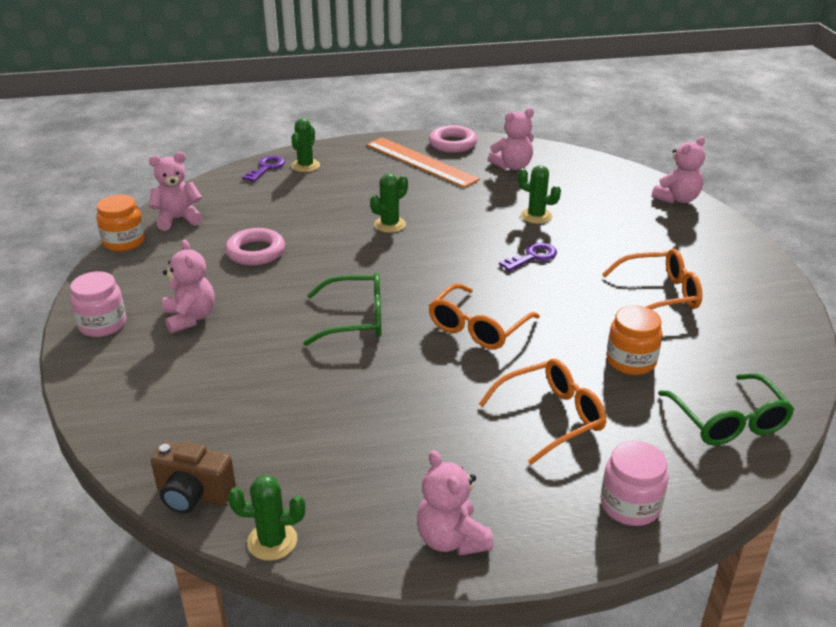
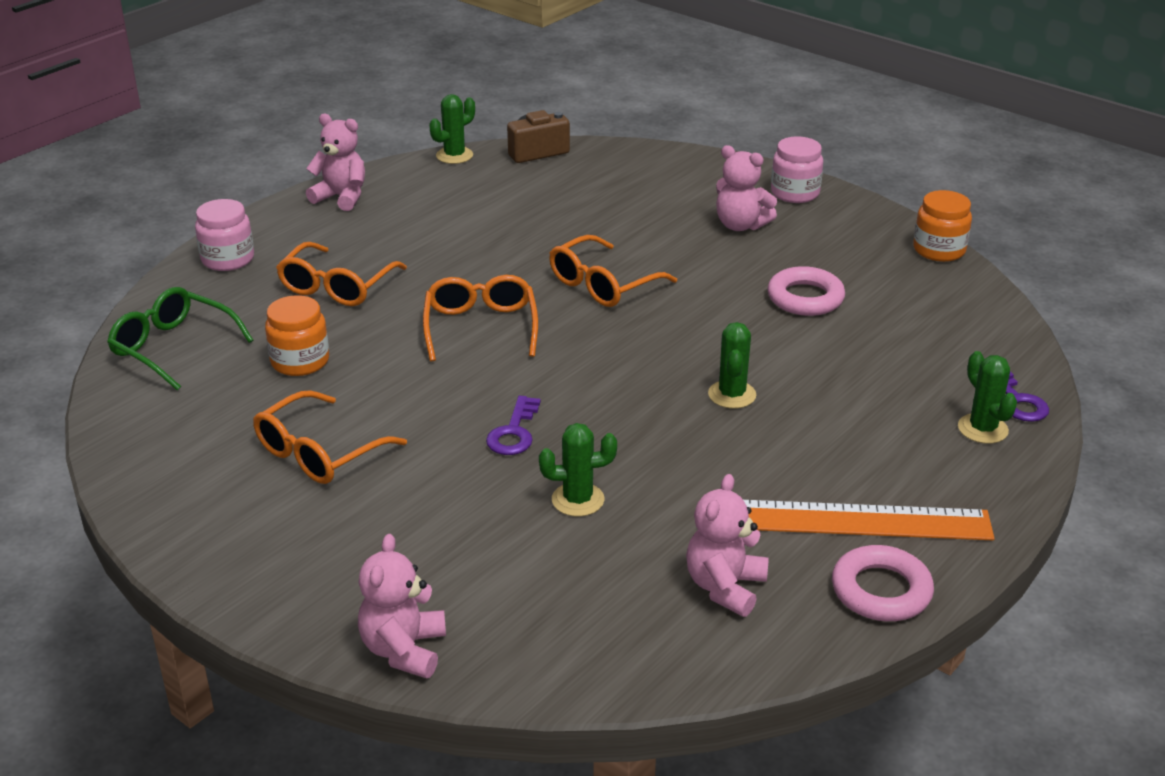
camera: 140 degrees right, 0 degrees up
pink teddy bear [149,152,203,231] -> none
green glasses [303,273,381,346] -> orange glasses [549,235,677,307]

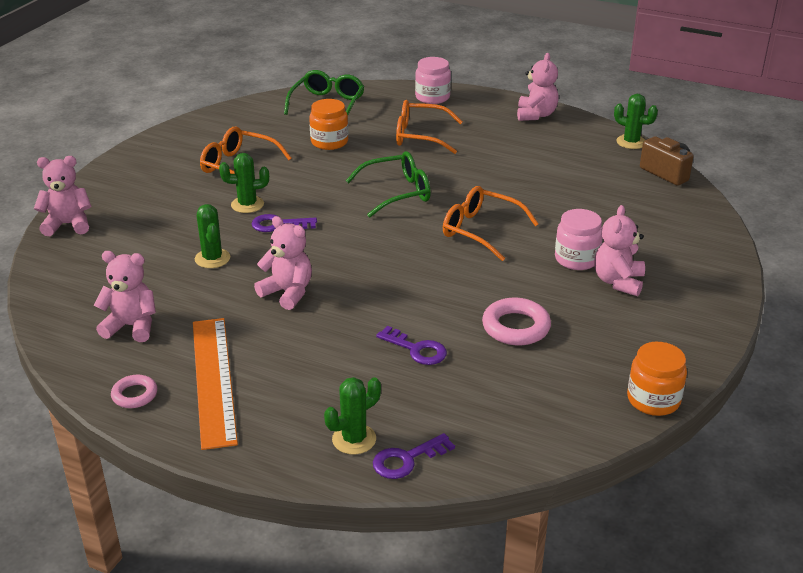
camera: 75 degrees right, 0 degrees up
orange glasses [423,275,538,362] -> green glasses [346,151,431,218]
green cactus [708,322,756,408] -> green cactus moved to [219,153,269,213]
pink jar [771,136,823,203] -> pink jar moved to [555,209,603,270]
pink ring [832,545,934,621] -> pink ring [111,375,157,408], size x0.62
none -> pink teddy bear [254,216,312,310]
none -> purple key [376,326,447,365]

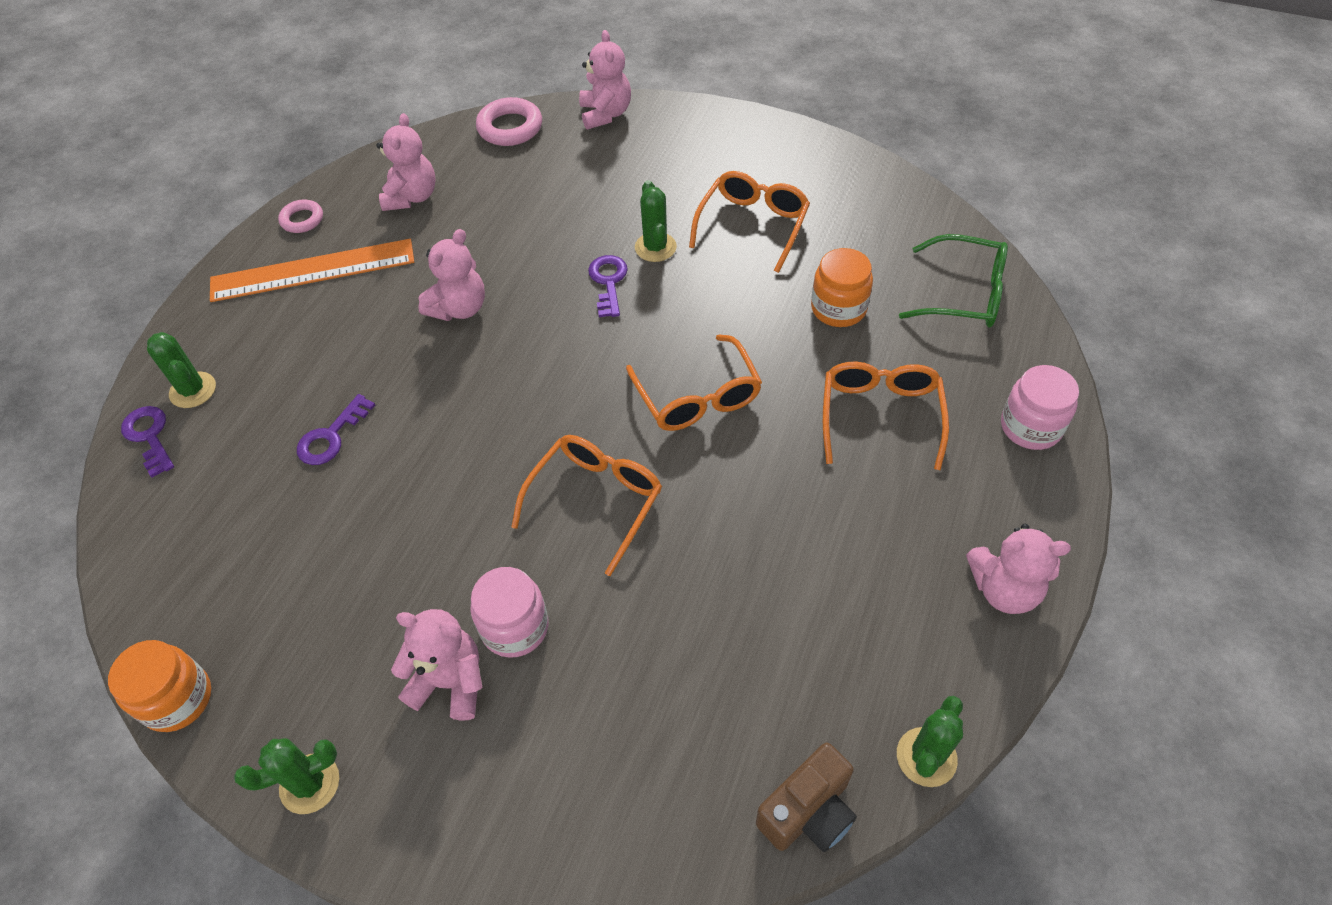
camera: 90 degrees right, 20 degrees up
green cactus [195,204,230,268] -> green cactus moved to [234,738,339,814]
green glasses [346,151,431,218] -> orange glasses [626,334,762,431]
pink ring [482,298,551,345] -> pink ring moved to [476,97,542,146]

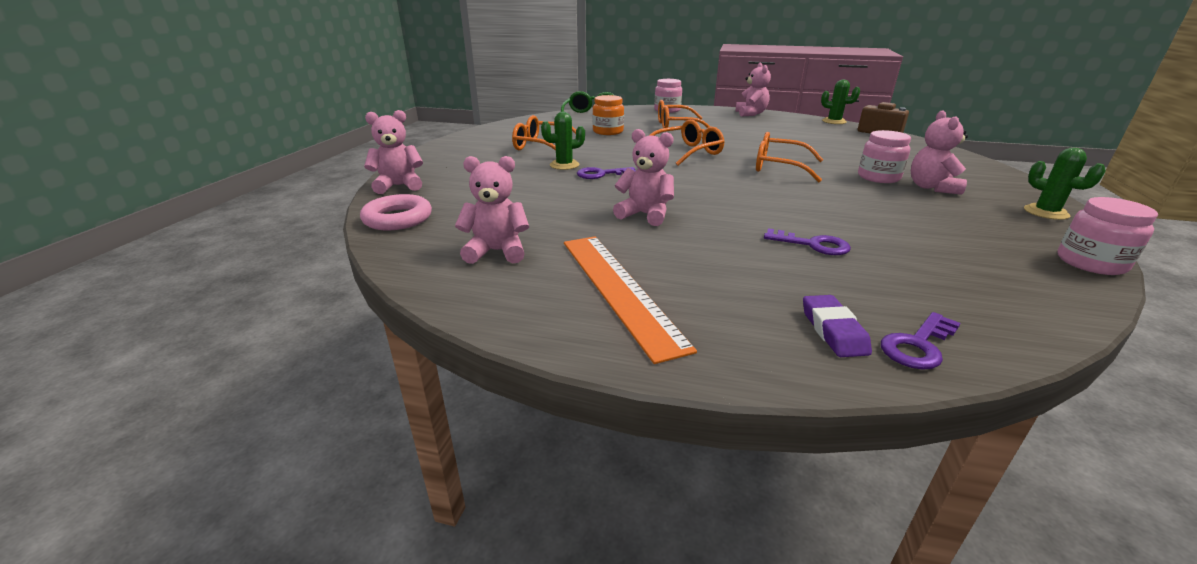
camera: 100 degrees left, 25 degrees down
orange jar [108,640,211,732] -> pink jar [1058,197,1158,275]
green cactus [147,332,216,408] -> purple eraser [803,295,872,357]
pink ring [278,199,323,233] -> none

